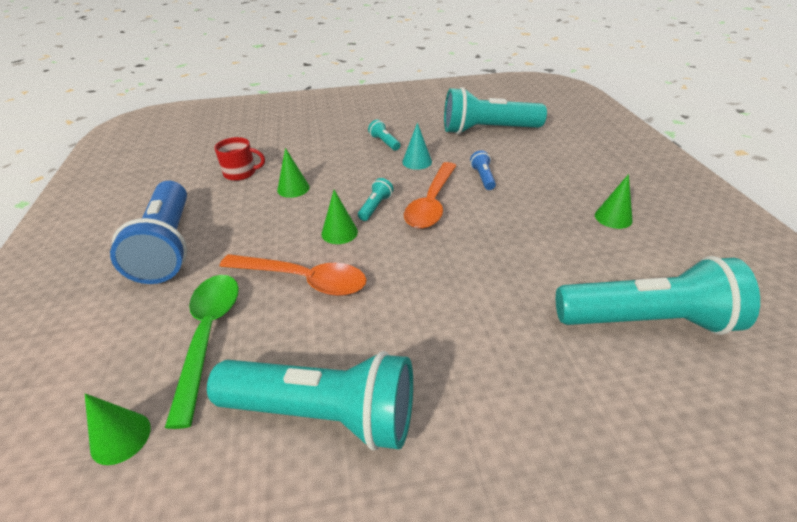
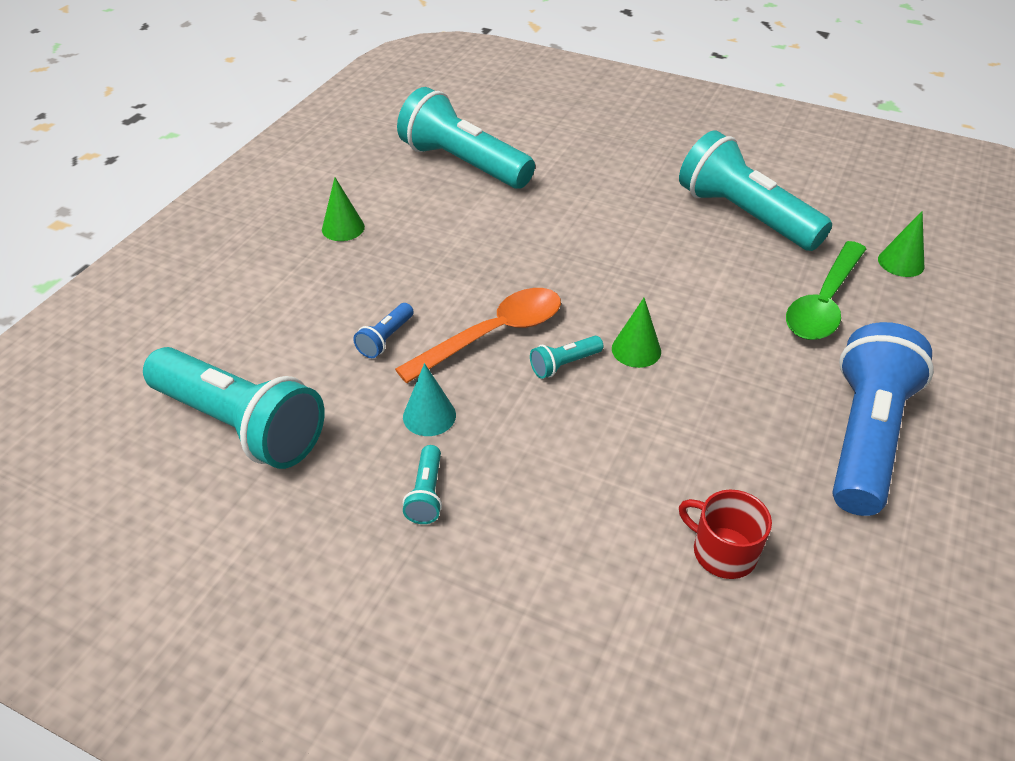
camera: 145 degrees left, 5 degrees up
orange spoon [220,254,367,296] -> none
green cone [277,148,310,198] -> none

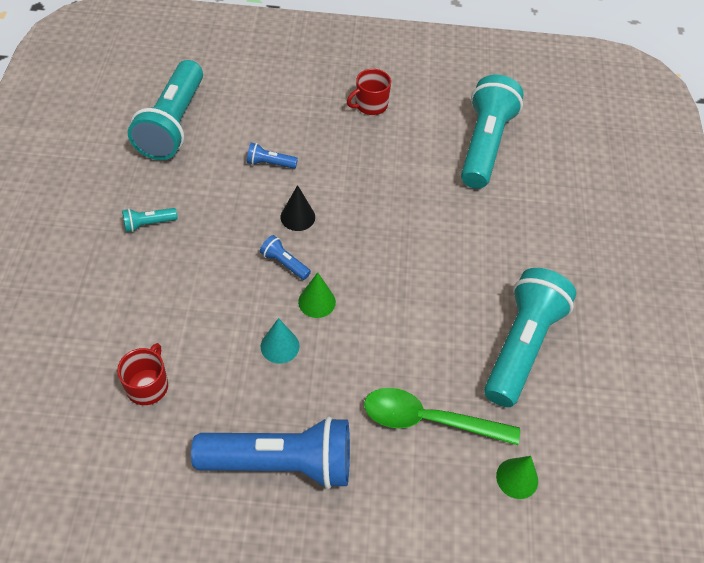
camera: 65 degrees right, 10 degrees up
green cone [322,177,365,241] -> red mug [347,69,391,115]
orange spoon [395,288,561,383] -> black cone [281,185,315,231]
turquoise cone [403,363,456,436] -> turquoise cone moved to [261,318,299,364]
turquoise flashlight [530,336,603,379] -> blue flashlight [260,235,311,280]

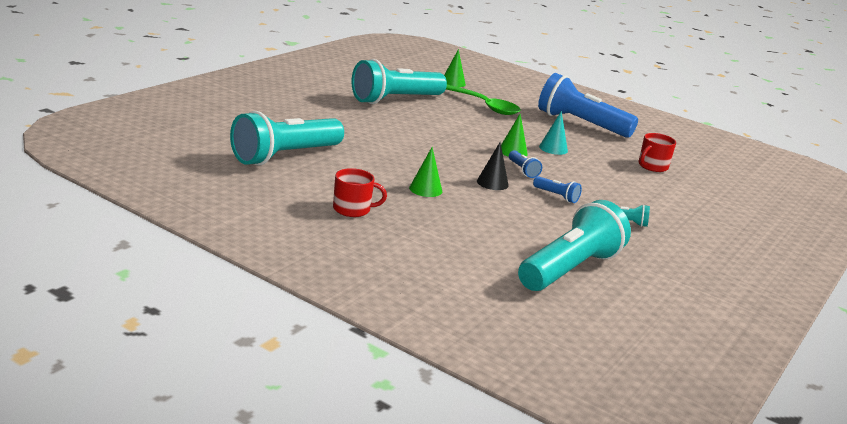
camera: 150 degrees left, 30 degrees down
blue flashlight [247,143,298,169] -> blue flashlight moved to [533,176,582,203]
none -> green cone [409,147,442,197]

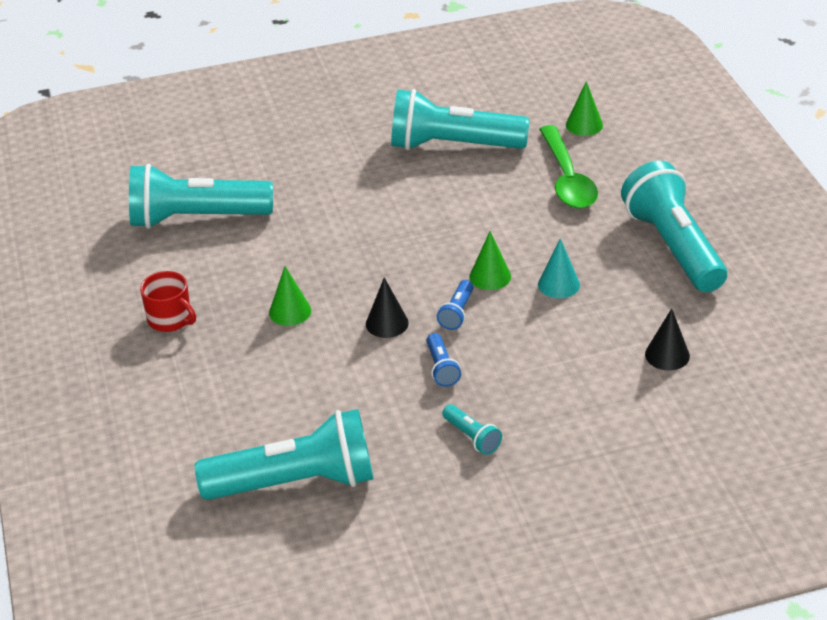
camera: 45 degrees right, 15 degrees up
blue flashlight [538,73,638,138] -> turquoise flashlight [621,161,727,292]
red mug [638,133,676,172] -> black cone [645,308,690,370]

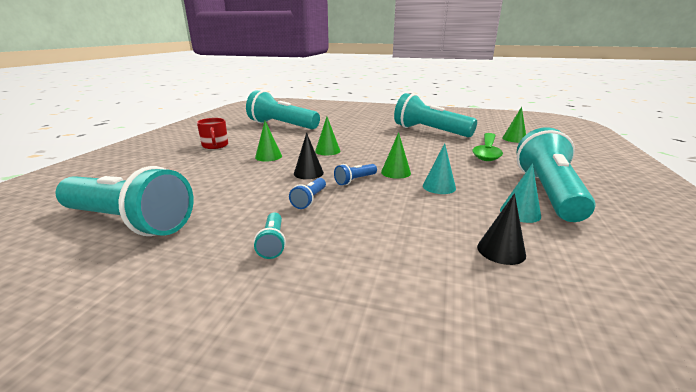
camera: 30 degrees right, 15 degrees down
none -> green cone [315,117,340,155]
none -> turquoise cone [500,163,541,223]

